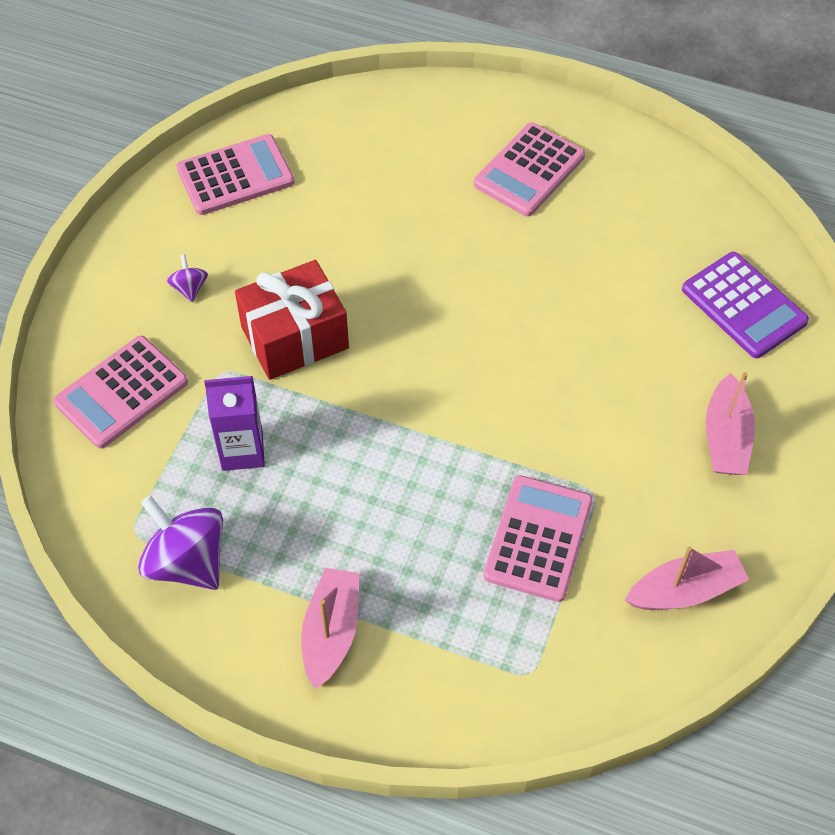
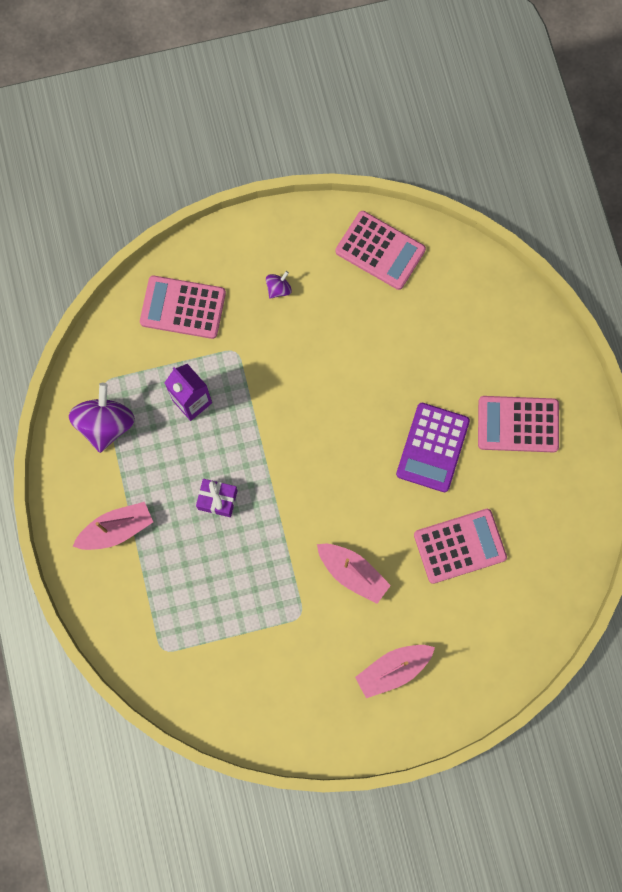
camera: 55 degrees right, 20 degrees up
red gift [235,260,349,380] -> none
pink calculator [484,475,593,602] -> pink calculator moved to [414,509,507,584]
pink boat [625,546,749,610] -> pink boat moved to [317,544,391,604]
purple calculator [682,252,809,358] -> purple calculator moved to [396,403,470,492]
none -> purple gift [196,479,238,517]

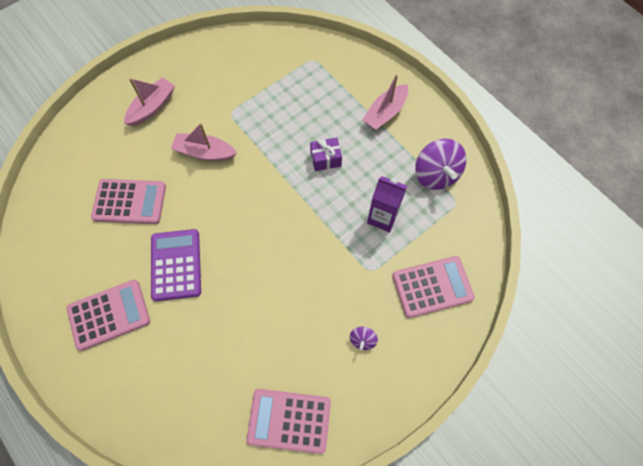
camera: 155 degrees right, 10 degrees down
pink calculator [414,509,507,584] -> pink calculator turned 135 degrees counterclockwise [91,179,166,224]

